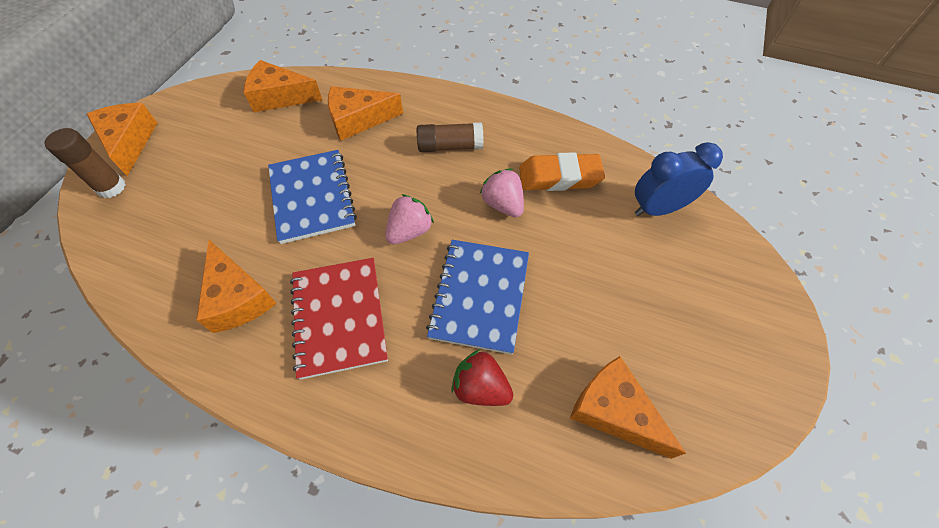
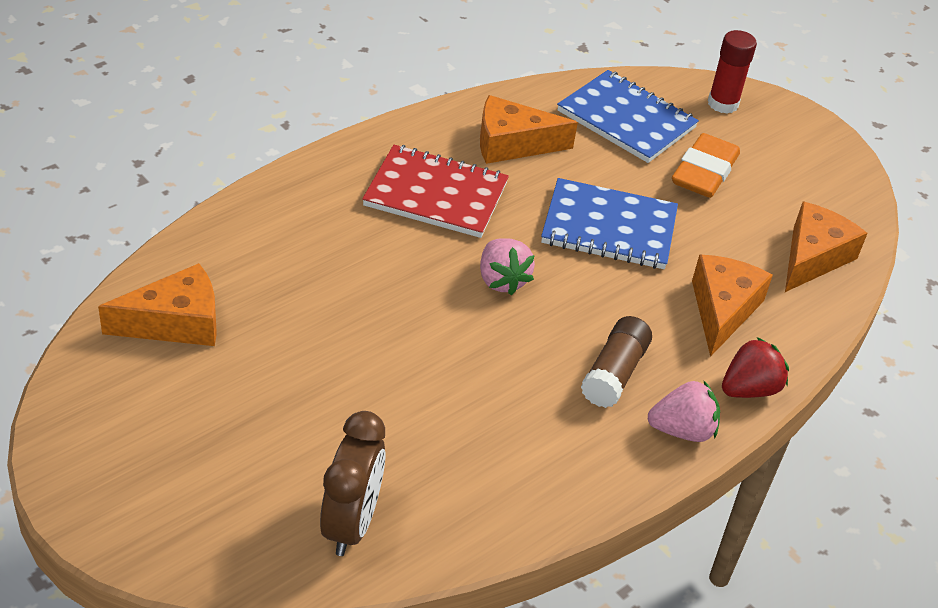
camera: 115 degrees right, 15 degrees down
brown glue stick [44,128,126,198] -> red glue stick [708,30,757,114]
orange cheese [87,103,157,176] -> none
blue notebook [426,240,529,355] -> blue notebook moved to [557,70,699,163]
red strawberry [451,349,513,406] -> red strawberry moved to [722,337,789,398]
pink strawberry [480,169,524,217] -> pink strawberry moved to [647,380,720,442]
orange eraser [519,152,605,191] -> orange eraser moved to [672,133,740,198]
blue clock [635,142,723,216] -> brown clock [320,411,386,556]

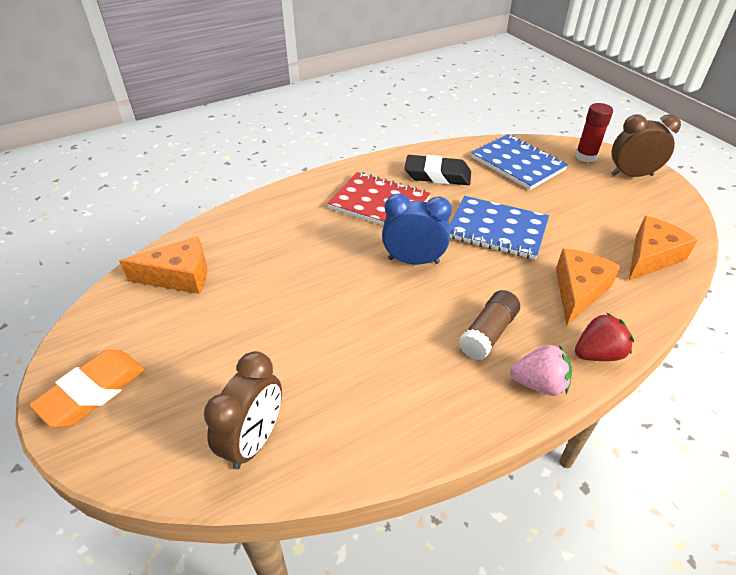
camera: 15 degrees right, 0 degrees up
orange cheese [480,95,578,164] -> black eraser [404,155,471,185]
pink strawberry [480,238,535,295] -> blue clock [382,194,452,265]
orange eraser [672,133,740,198] -> orange eraser moved to [29,349,145,427]
none -> brown clock [611,114,681,177]

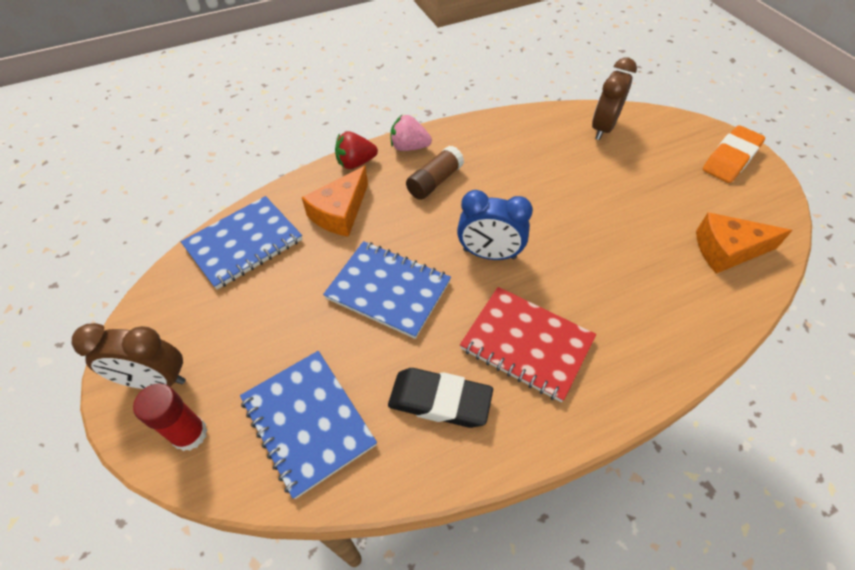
camera: 175 degrees left, 10 degrees up
orange cheese [629,216,698,281] -> blue notebook [181,196,302,289]

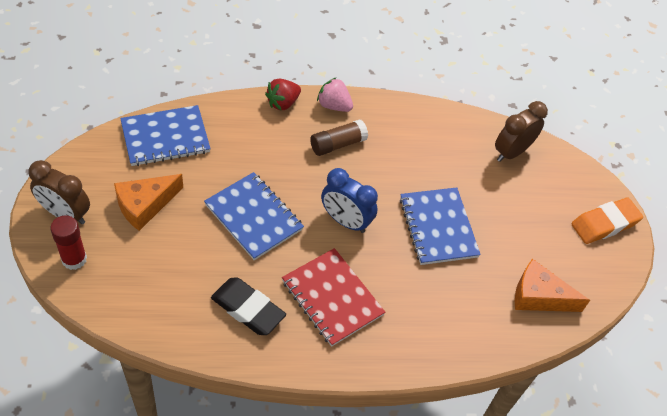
camera: 15 degrees right, 0 degrees up
blue notebook [240,351,377,499] -> blue notebook moved to [400,187,481,265]
orange cheese [302,166,368,237] -> orange cheese moved to [114,174,183,231]
red strawberry [335,131,378,169] -> red strawberry turned 45 degrees counterclockwise [265,79,301,111]

